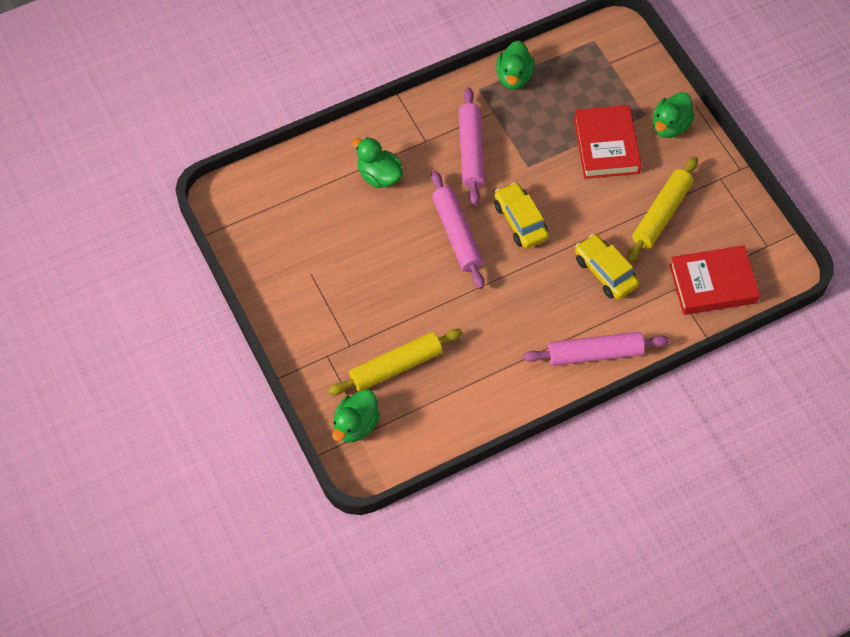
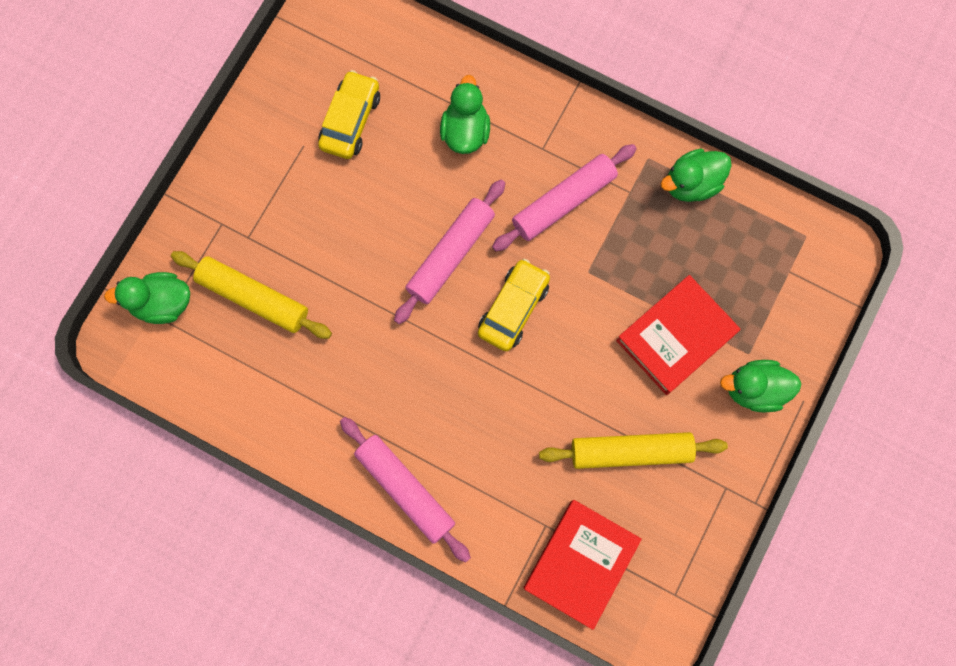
camera: 55 degrees right, 15 degrees up
yellow car [575,234,639,299] -> yellow car moved to [318,70,380,159]
red book [669,245,760,315] -> red book turned 75 degrees clockwise [523,500,642,630]

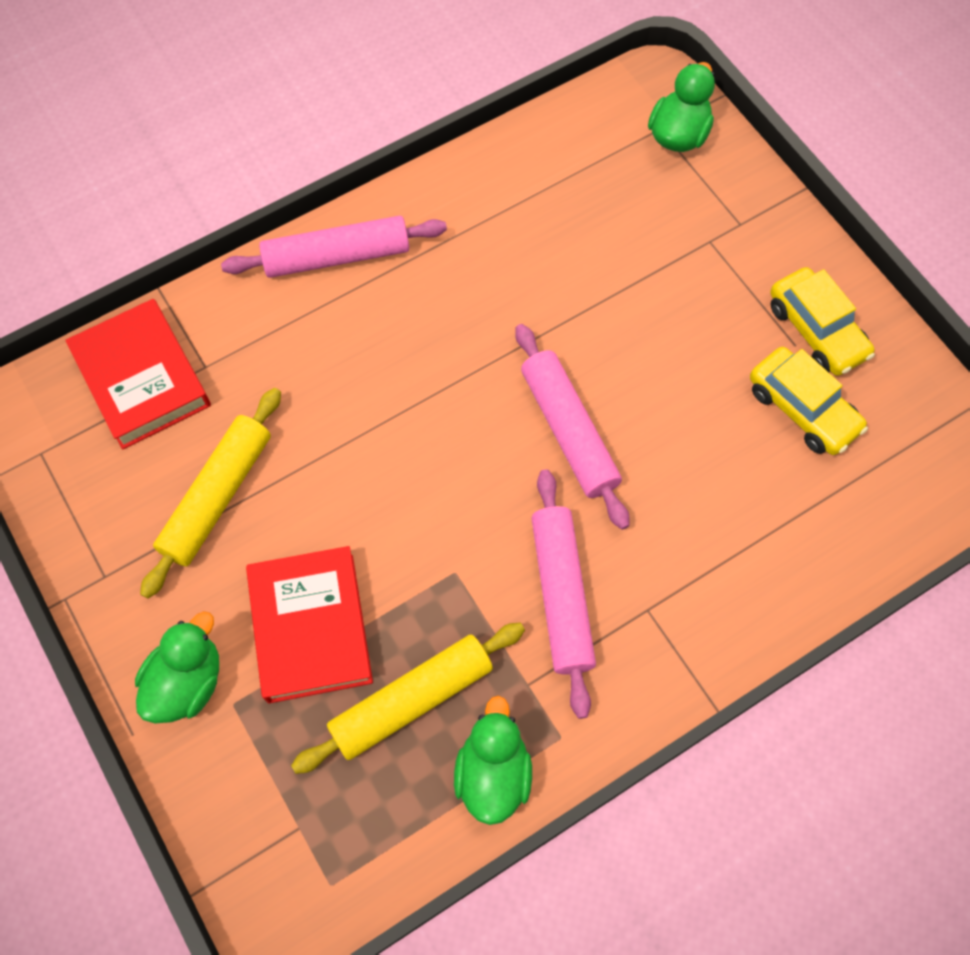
camera: 120 degrees right, 10 degrees down
yellow rolling pin [171,251,332,339] -> yellow rolling pin moved to [291,623,525,774]
green duck [440,75,490,154] -> none
yellow car [478,259,550,351] -> yellow car moved to [770,267,875,376]

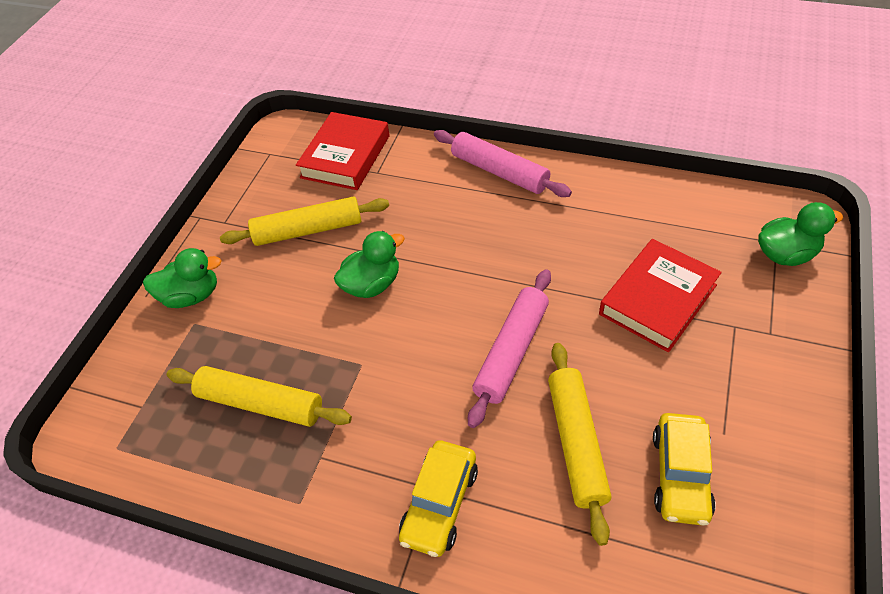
camera: 55 degrees right, 15 degrees down
red book [246,546,373,703] -> red book moved to [599,239,722,352]
green duck [454,696,532,825] -> green duck moved to [334,231,405,298]
pink rolling pin [531,469,596,719] -> none
yellow car [770,267,875,376] -> yellow car moved to [399,440,478,557]
none -> yellow rolling pin [548,343,611,546]

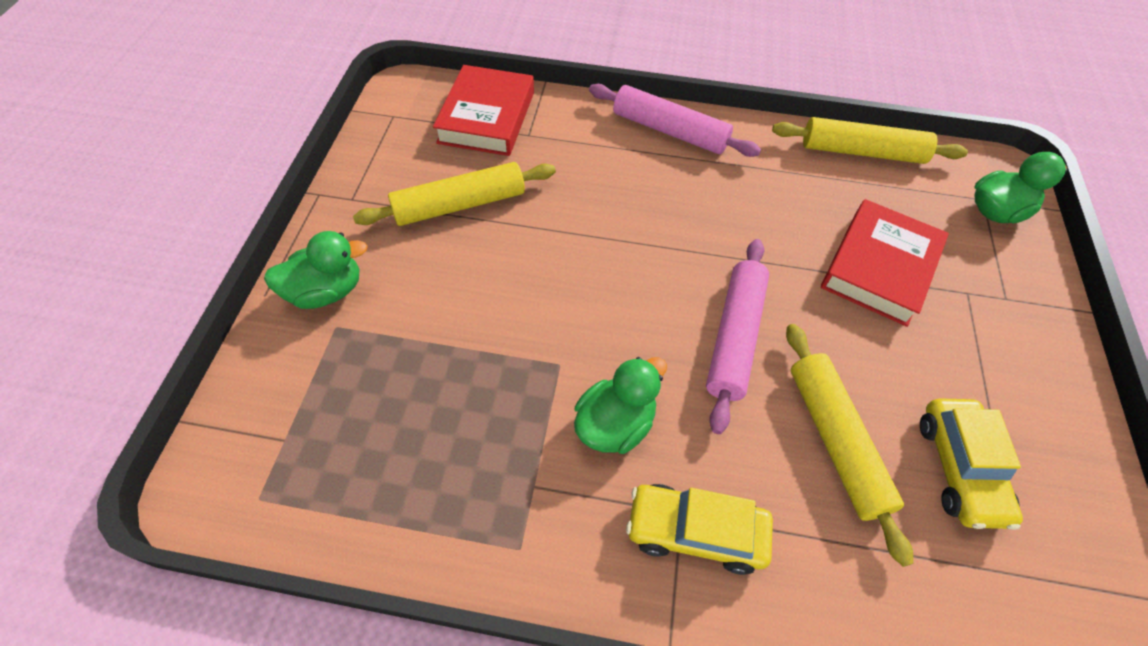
camera: 15 degrees left, 5 degrees up
yellow rolling pin [166,366,352,427] -> yellow rolling pin moved to [772,117,968,164]
green duck [334,231,405,298] -> green duck moved to [574,357,667,454]
yellow car [399,440,478,557] -> yellow car turned 90 degrees clockwise [626,484,773,575]

